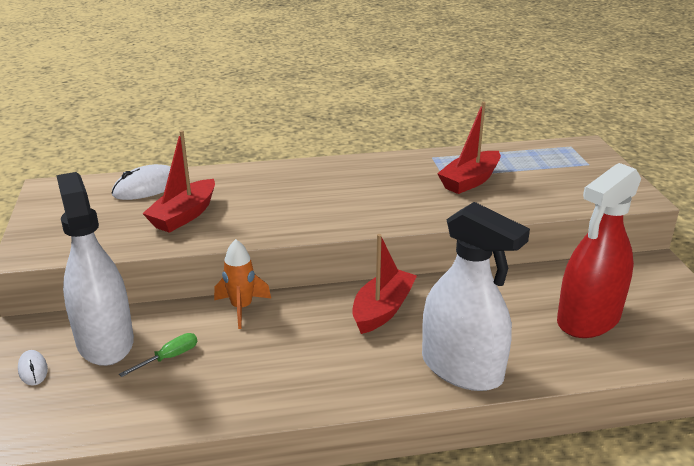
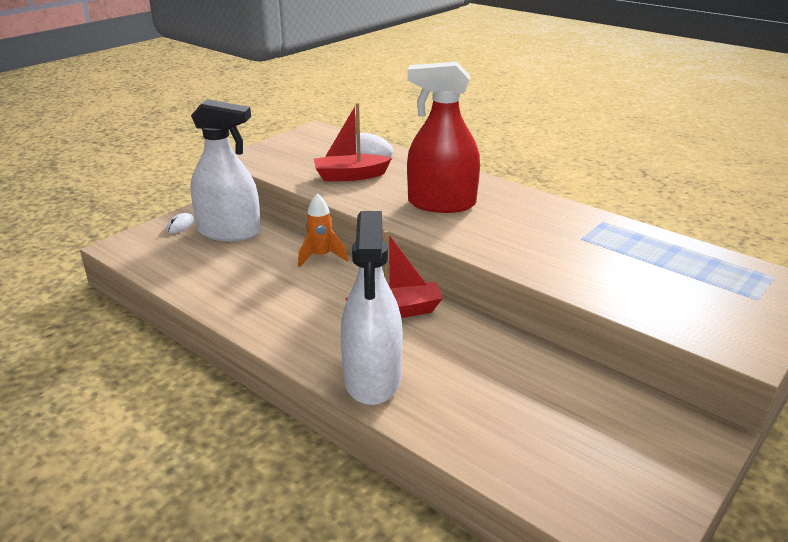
camera: 50 degrees right, 0 degrees up
white spray bottle [56,172,134,366] -> white spray bottle turned 75 degrees clockwise [190,99,261,241]
green screwdriver [119,333,197,377] -> none
red boat [437,102,501,194] -> none
red spray bottle [557,163,641,338] -> red spray bottle moved to [407,61,480,213]

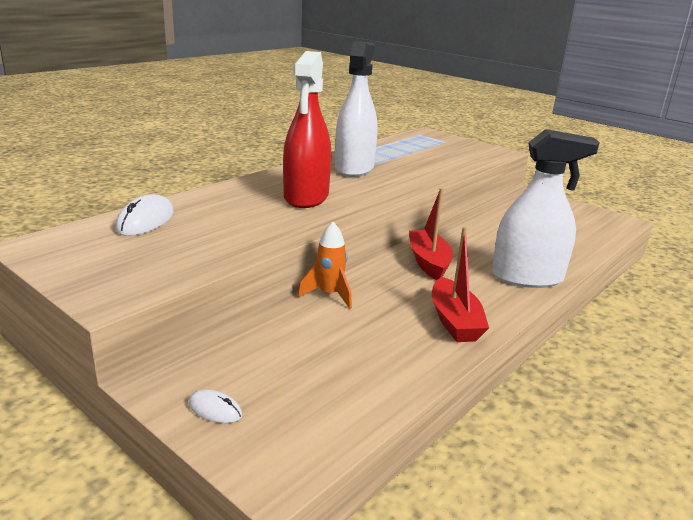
camera: 90 degrees left, 5 degrees down
white spray bottle [190,99,261,241] -> white spray bottle moved to [335,41,378,177]
red boat [314,103,392,181] -> red boat moved to [432,227,489,342]

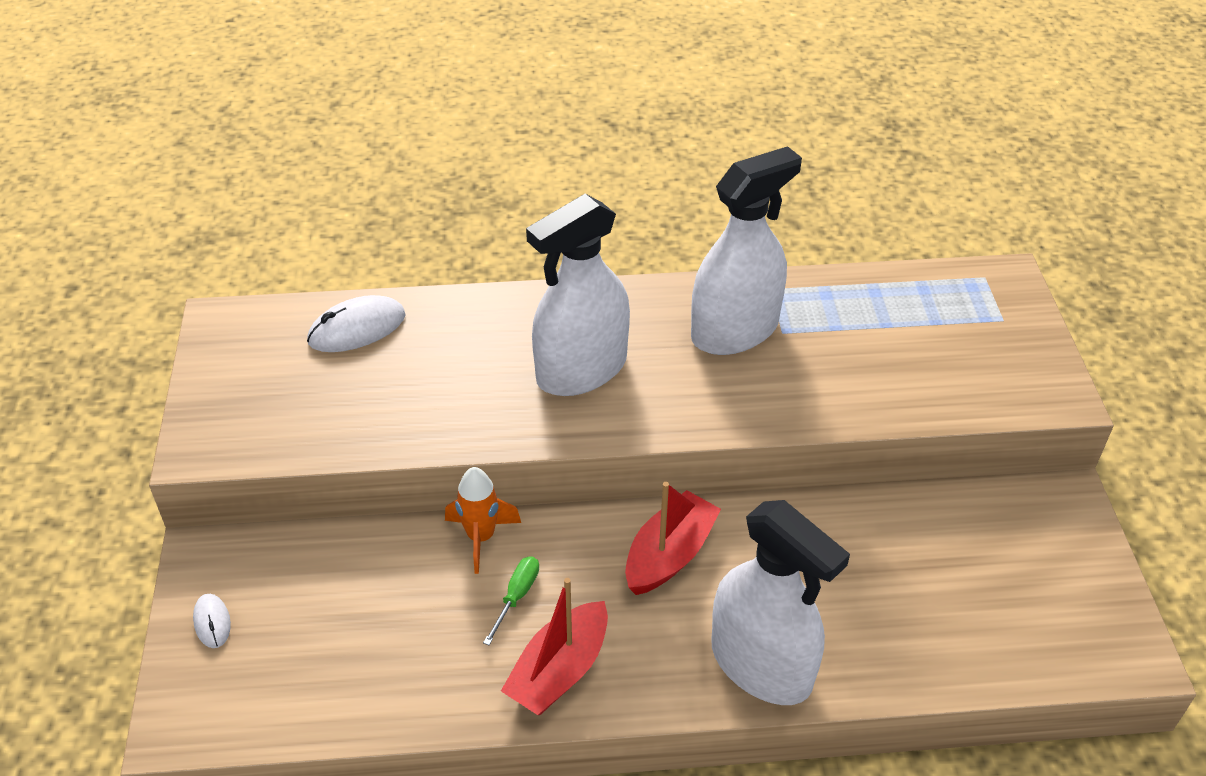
camera: 45 degrees right, 20 degrees up
red spray bottle [283,51,331,208] -> white spray bottle [526,194,630,396]
none -> green screwdriver [483,556,539,645]

